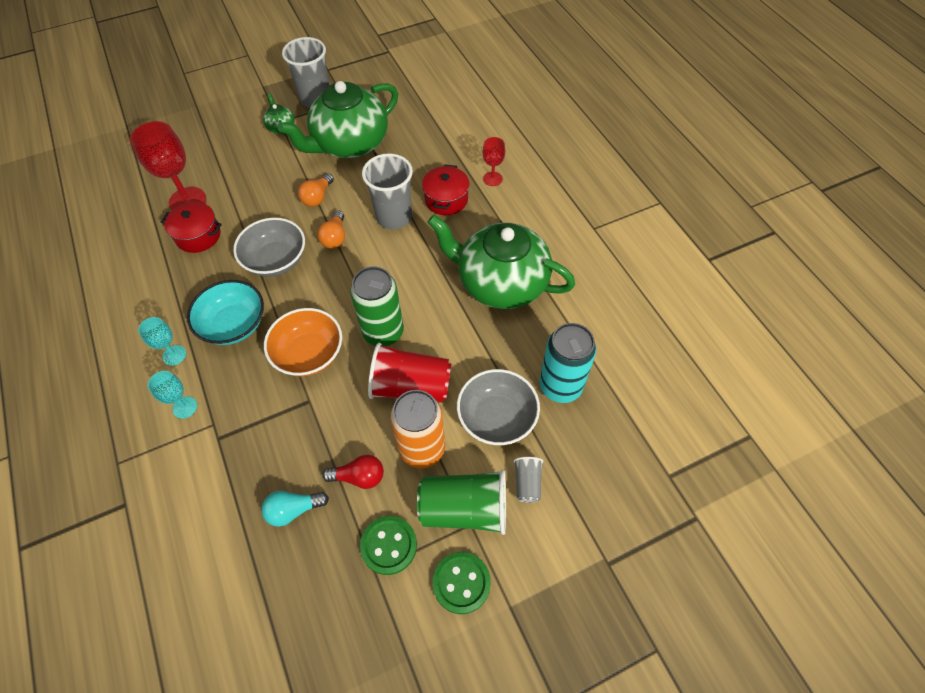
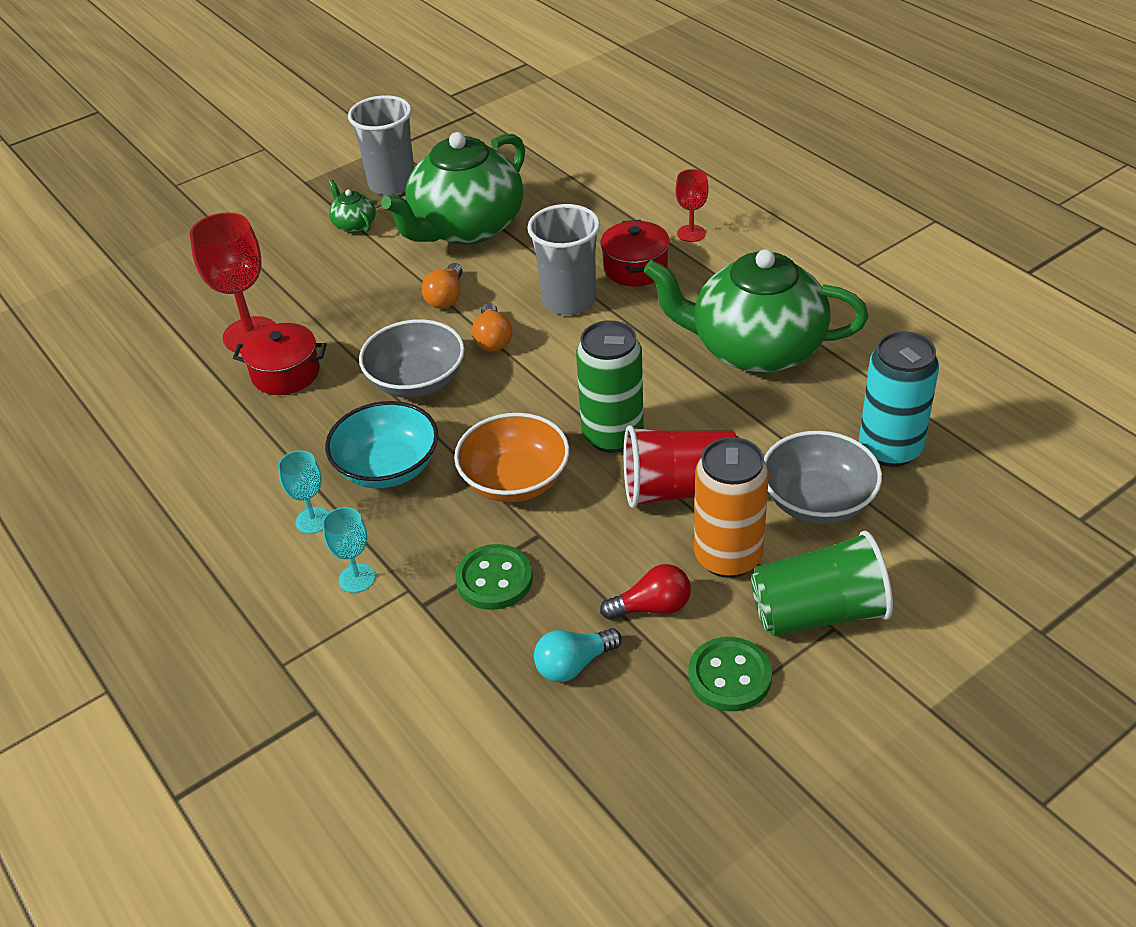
camera: 10 degrees left, 15 degrees down
green button [433,552,491,614] -> green button moved to [455,544,533,610]
grey cup [513,457,543,503] -> none

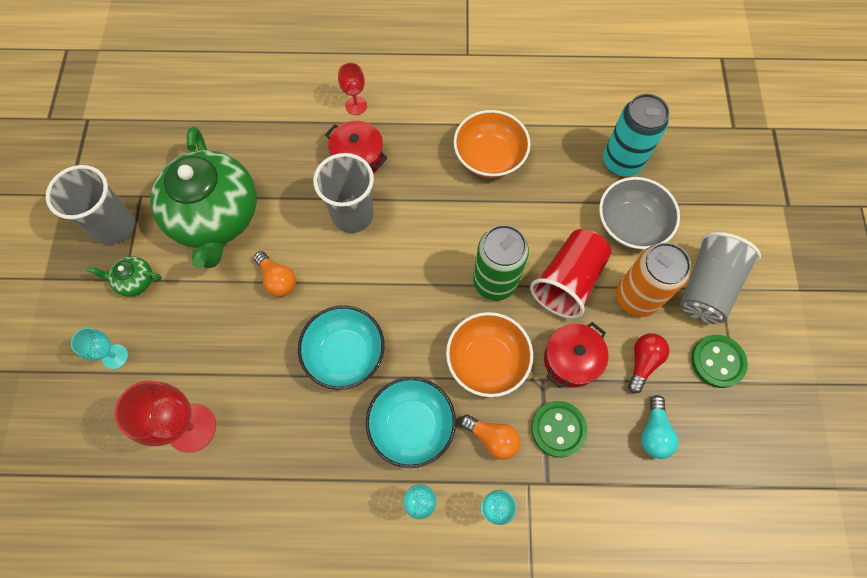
camera: 55 degrees left, 25 degrees up
red pot [233,323,327,395] -> red pot moved to [544,322,609,388]
grey bowl [359,319,465,398] -> turquoise bowl [298,305,385,390]
orange light bulb [472,303,512,352] -> orange light bulb moved to [460,414,521,460]
green teapot [644,249,868,373] -> orange bowl [454,110,531,178]
green cup [751,531,893,636] -> grey cup [680,232,761,324]
none -> turquoise goblet [71,328,128,369]

